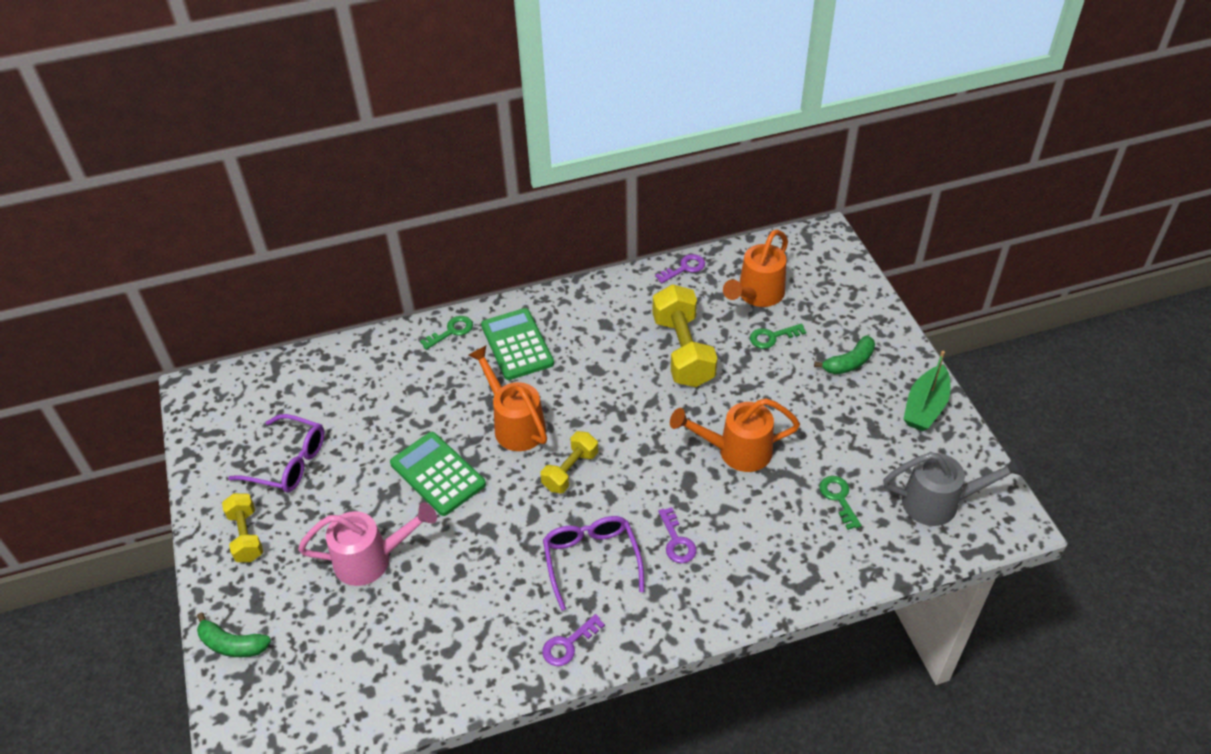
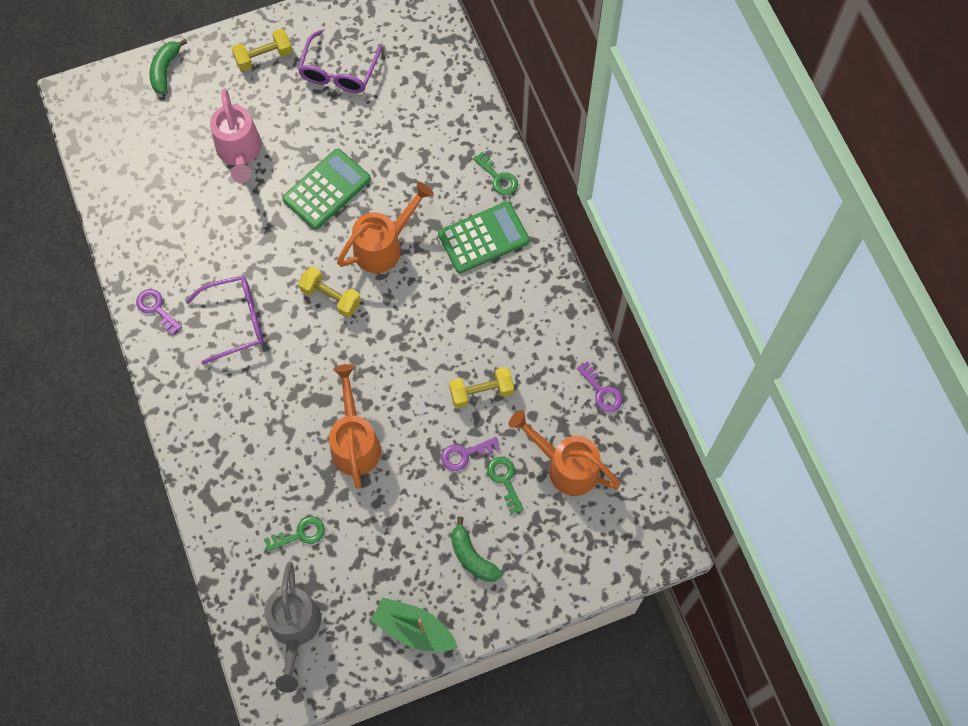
camera: 85 degrees right, 20 degrees up
yellow dumbbell [653,284,718,387] -> yellow dumbbell [449,367,514,408], size x0.59
purple key [658,507,697,563] -> purple key moved to [441,437,500,471]

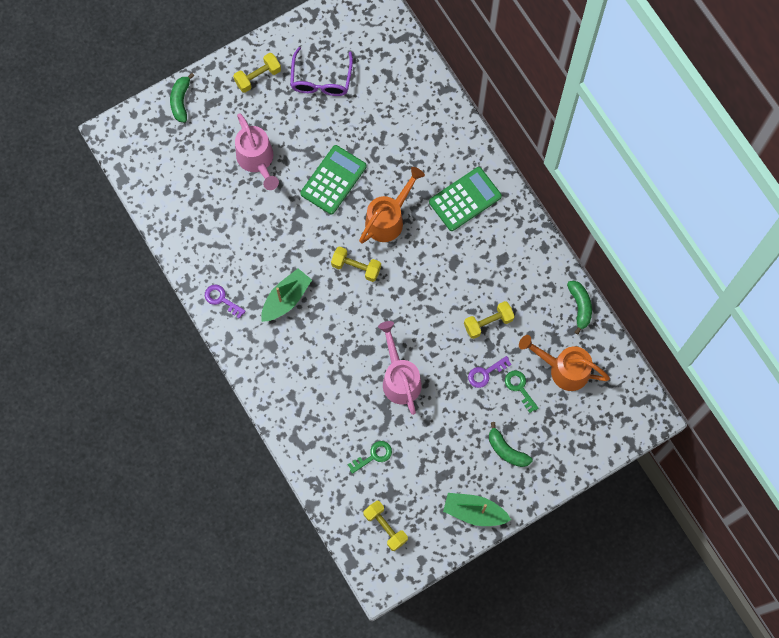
camera: 10 degrees left, 5 degrees up
purple glasses [186,275,264,364] -> green boat [261,269,312,322]
grey watering can [264,562,321,693] -> yellow dumbbell [363,501,408,551]
orange watering can [329,364,381,489] -> pink watering can [378,321,422,415]
green key [473,152,518,195] -> none
purple key [577,362,623,412] -> green banana [567,281,592,335]

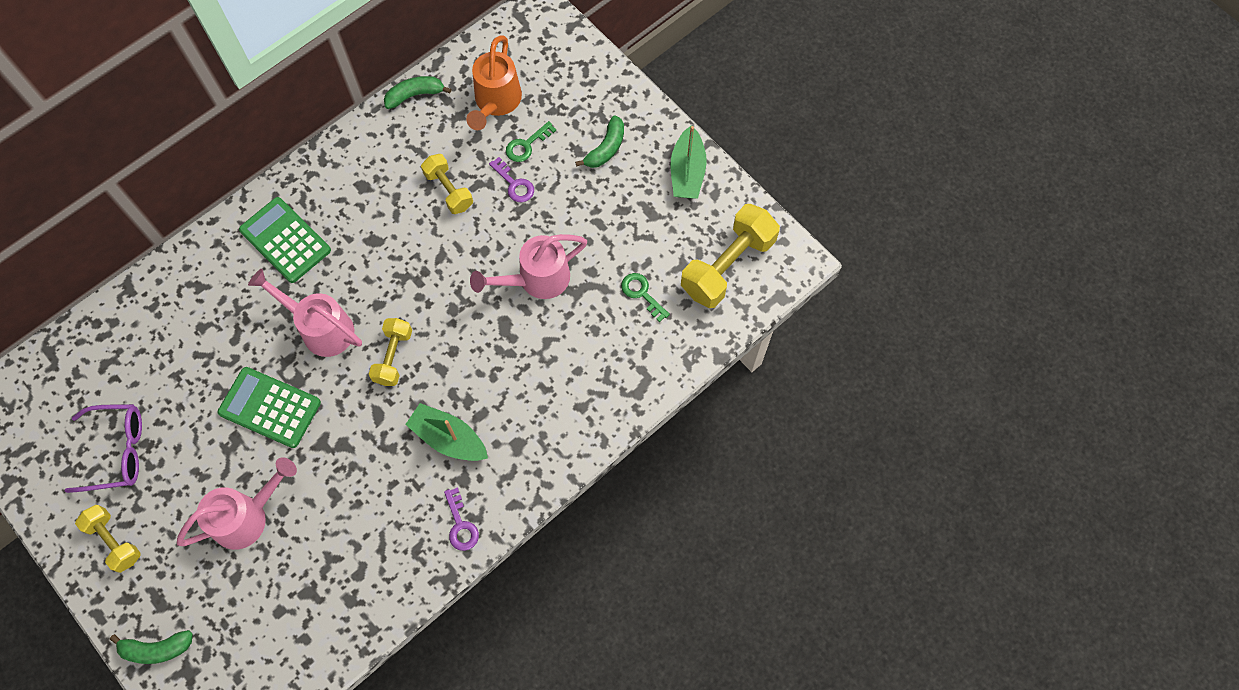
camera: 100 degrees left, 5 degrees down
purple key [205,285,246,319] -> purple key turned 45 degrees counterclockwise [444,487,479,551]
orange watering can [359,167,425,243] -> pink watering can [248,269,362,357]
yellow dumbbell [363,501,408,551] -> yellow dumbbell [681,204,780,308], size x1.71

